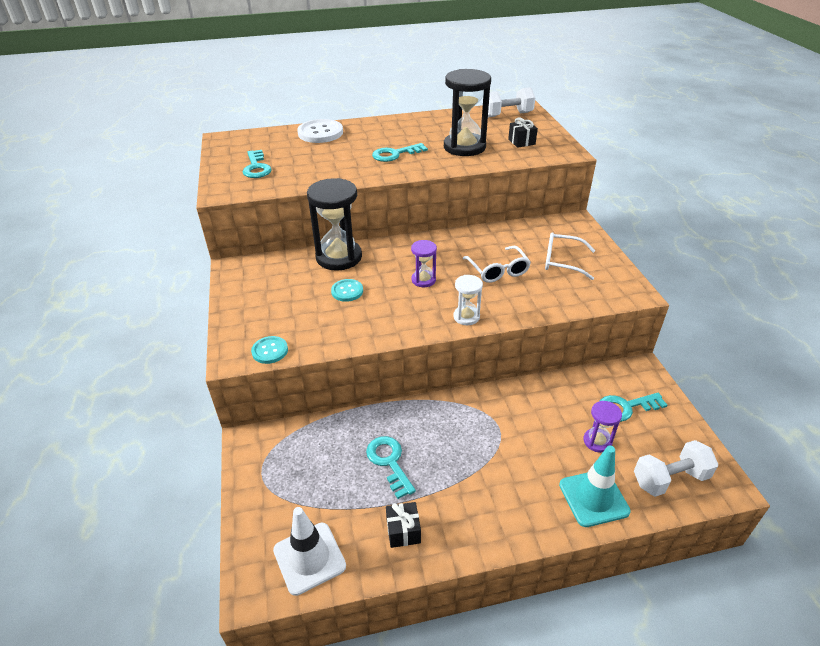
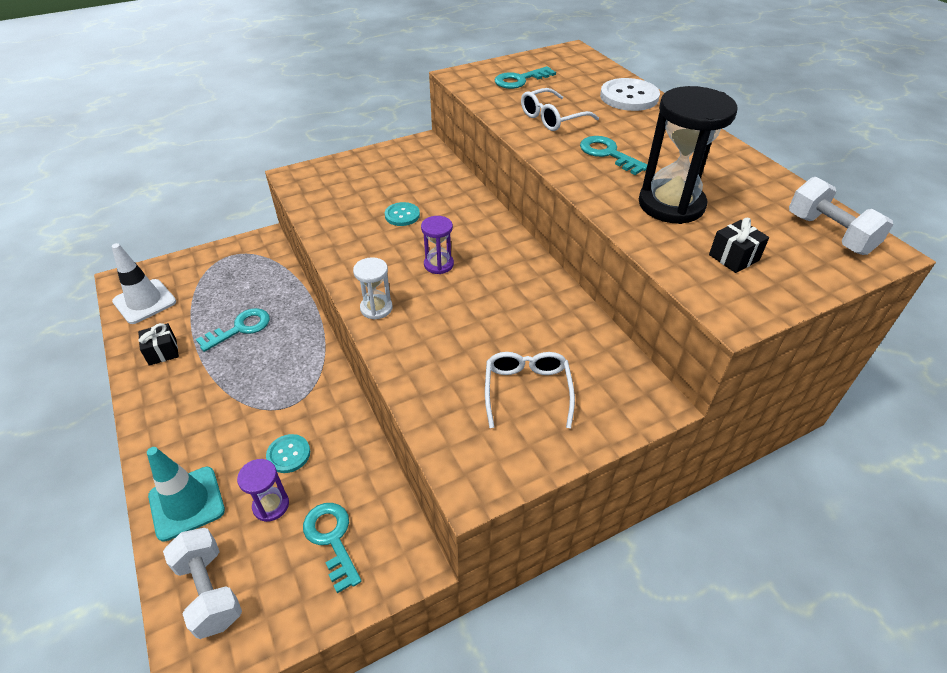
camera: 75 degrees right, 5 degrees up
turquoise button [251,336,288,364] -> turquoise button moved to [266,434,310,473]
black hourglass [307,178,362,271] -> none
white glasses [463,246,531,283] -> white glasses moved to [521,88,599,131]

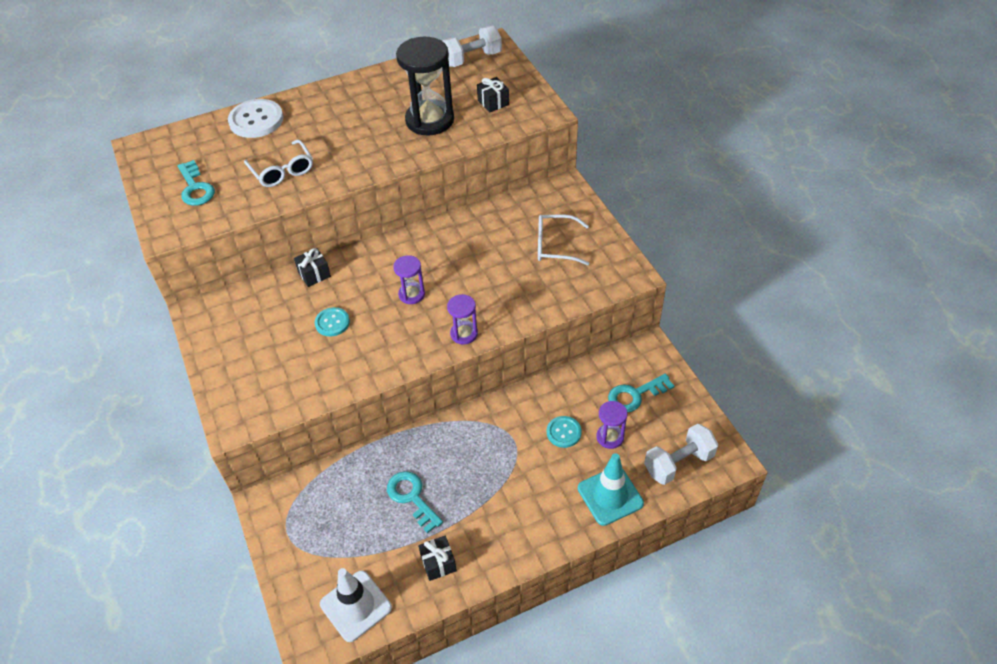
camera: 85 degrees left, 5 degrees up
white hourglass [353,257,393,319] -> purple hourglass [447,294,478,344]
turquoise key [580,136,647,175] -> none
none -> black gift [294,248,331,287]

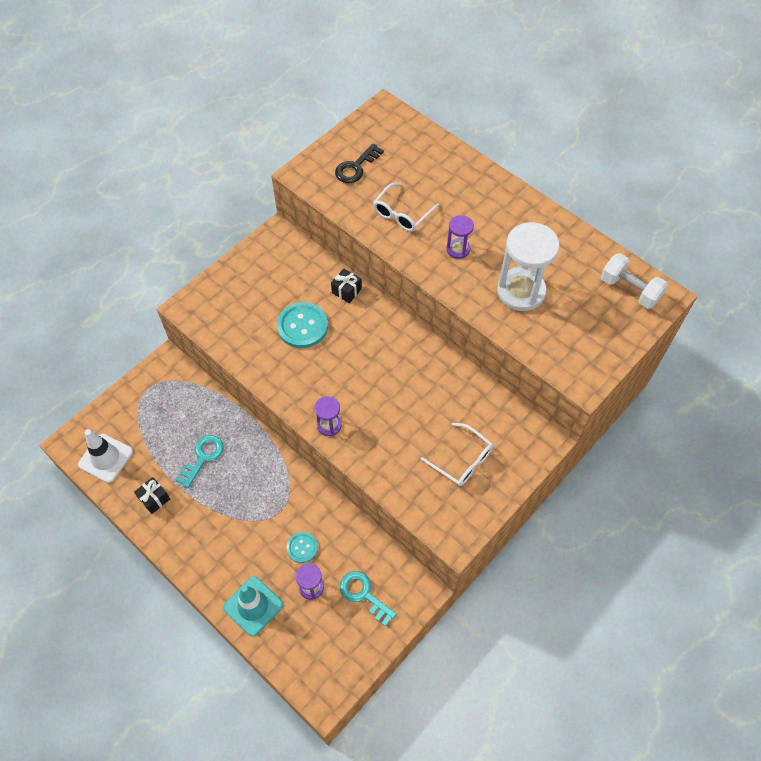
camera: 65 degrees right, 10 degrees up
turquoise key [178,160,215,206] -> black key [335,144,384,183]
white button [228,99,283,138] -> none
turquoise button [315,307,350,337] -> turquoise button [277,302,328,348], size x1.73
purple hourglass [393,255,425,304] -> purple hourglass moved to [446,215,474,259]
black hourglass [396,37,454,135] -> white hourglass [497,222,560,311]
black gift [477,77,509,113] -> none
white glasses [538,215,590,265] -> white glasses turned 150 degrees clockwise [421,423,493,486]
white dumbbell [644,424,718,485] -> none

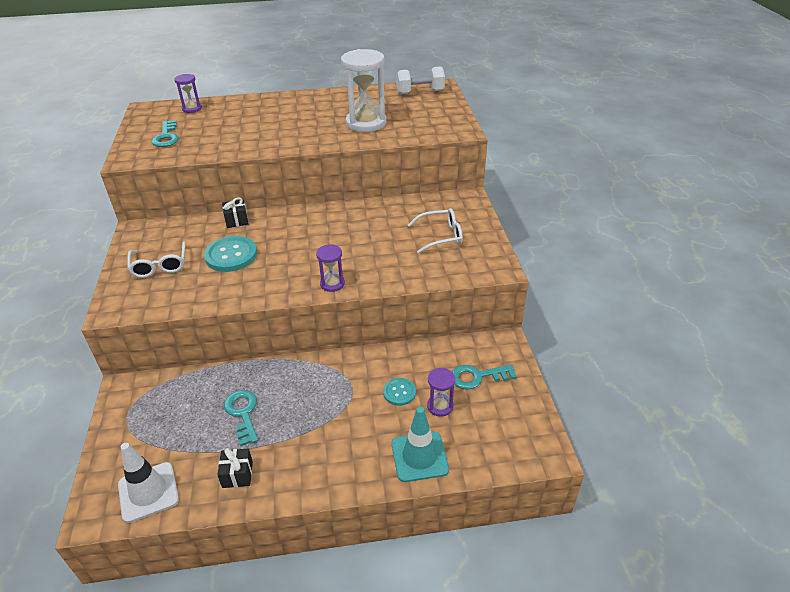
camera: 50 degrees left, 20 degrees down
black key [335,144,384,183] -> turquoise key [151,120,179,147]
white glasses [373,183,440,232] -> white glasses moved to [127,241,186,278]
purple hourglass [446,215,474,259] -> purple hourglass moved to [174,74,202,113]

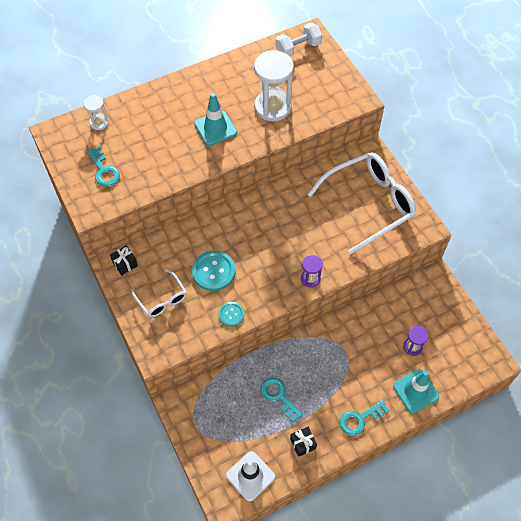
camera: 20 degrees left, 20 degrees up
purple hourglass [174,74,202,113] -> white hourglass [84,95,109,130]
black gift [222,197,249,228] -> black gift moved to [110,245,138,275]
turquoise button [383,378,416,406] -> turquoise button moved to [218,302,244,326]
white glasses [408,208,463,253] -> white glasses [307,152,416,254], size x2.01
turquoise key [452,365,517,390] -> turquoise key moved to [340,400,390,436]
none -> turquoise traffic cone [194,93,237,146]

